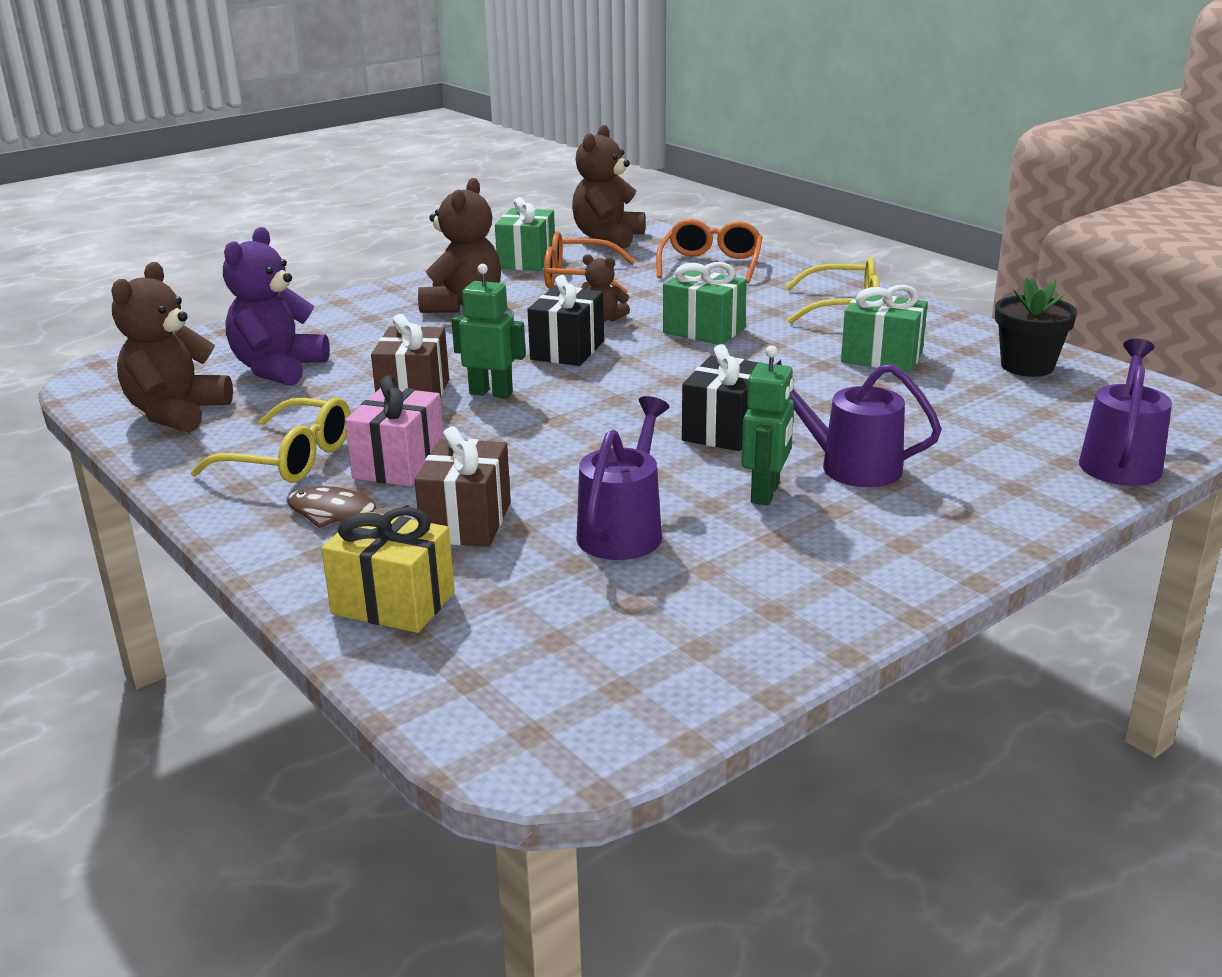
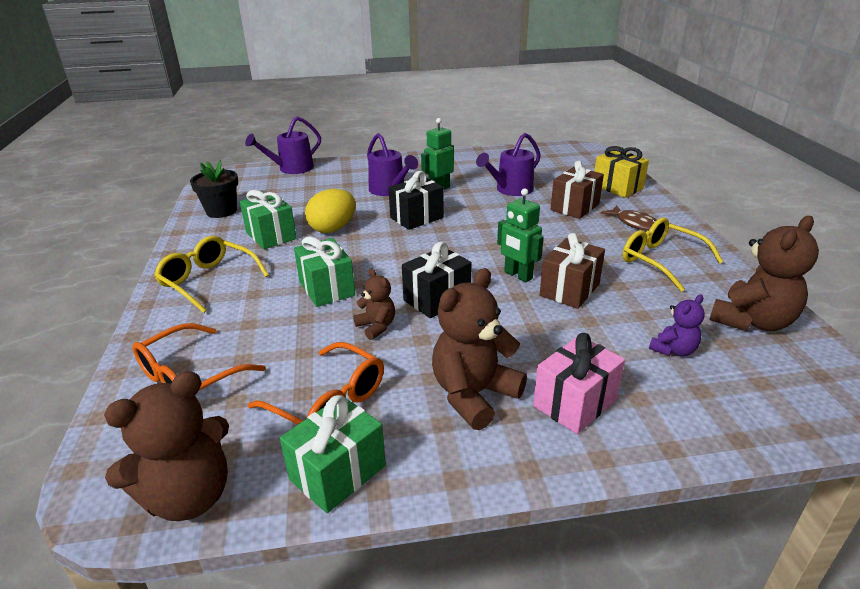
camera: 150 degrees left, 5 degrees up
purple teddy bear [223,227,330,386] -> purple teddy bear [649,294,705,356], size x0.53
pink gift [345,375,444,486] -> pink gift moved to [533,333,625,434]
none -> yellow egg [305,189,356,233]

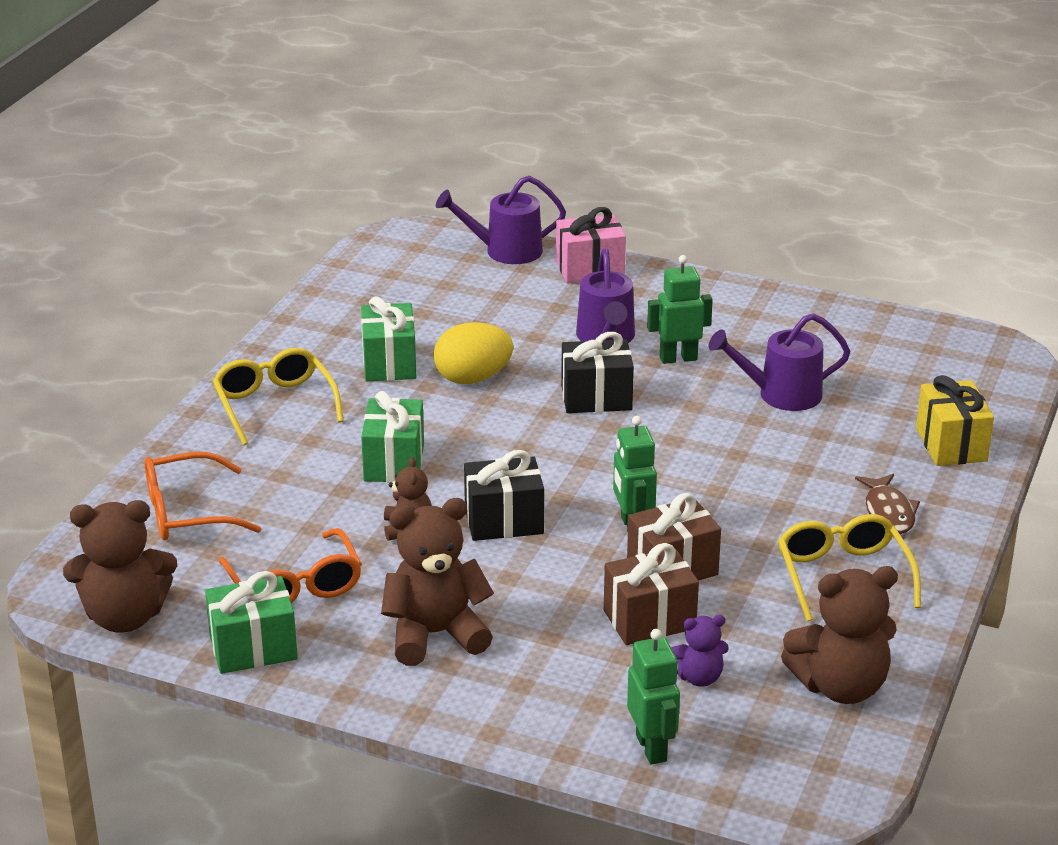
camera: 30 degrees right, 0 degrees up
black flower pot [190,160,238,218] -> none
pink gift [533,333,625,434] -> pink gift moved to [556,207,626,284]
brown gift [550,161,604,219] -> brown gift moved to [604,543,699,645]
none -> green robot [627,629,680,765]

